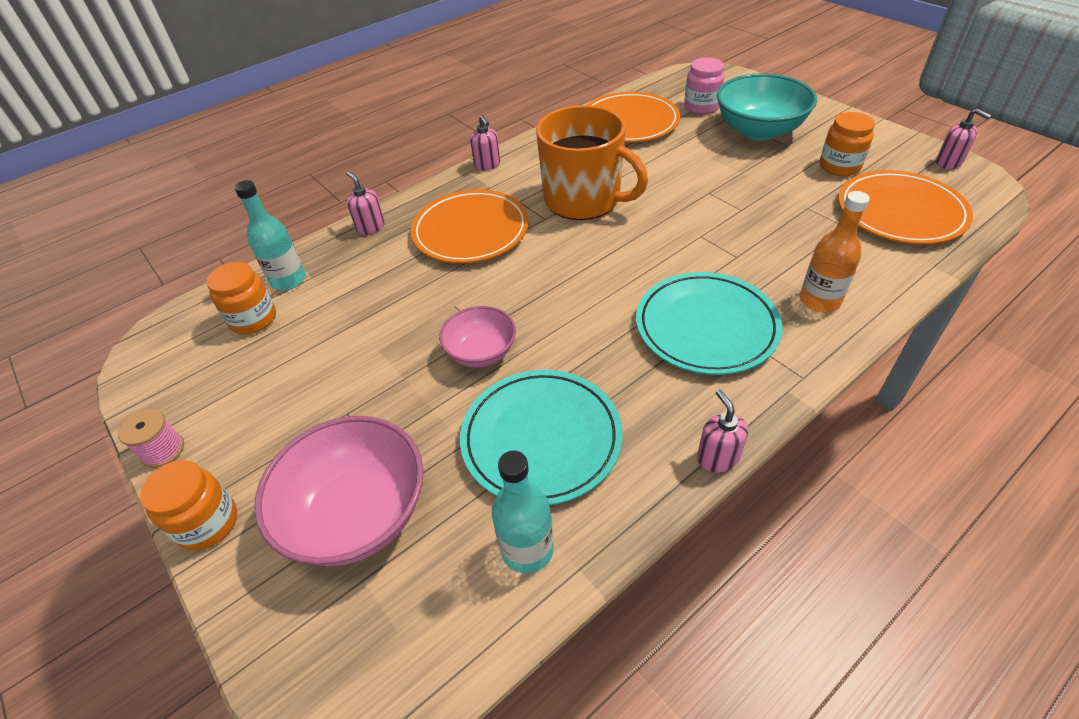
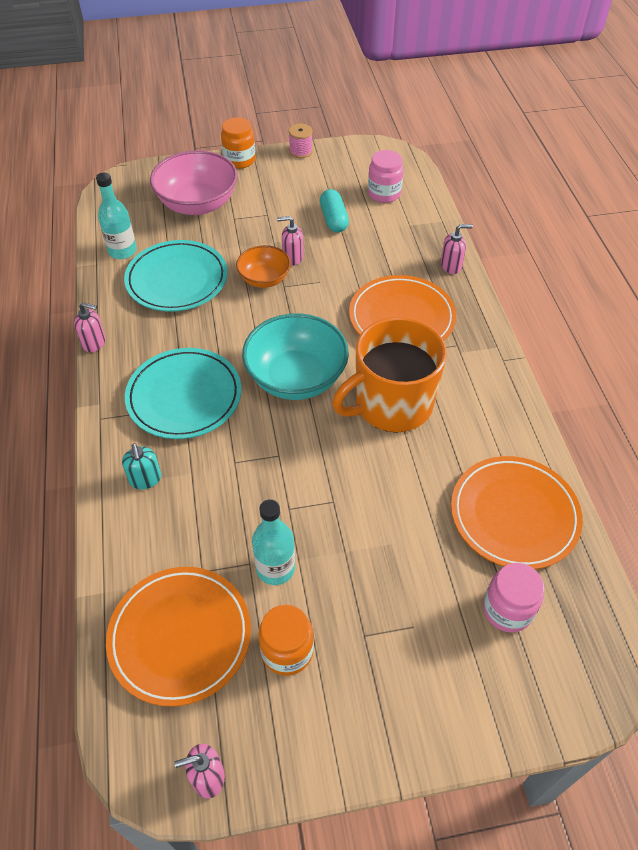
camera: 115 degrees right, 5 degrees up
orange jar [206,262,276,334] -> pink jar [368,150,404,203]
turquoise bottle [234,180,306,290] -> turquoise bottle moved to [252,499,295,585]
pink bowl [439,306,516,367] -> orange bowl [236,245,291,288]
pink soap dispenser [470,115,500,170] -> pink soap dispenser moved to [277,216,304,266]
turquoise bowl [717,73,817,140] -> turquoise bowl moved to [242,313,349,400]
orange bottle [800,191,870,312] -> turquoise soap dispenser [122,443,161,489]
none -> turquoise capsule [320,189,349,232]

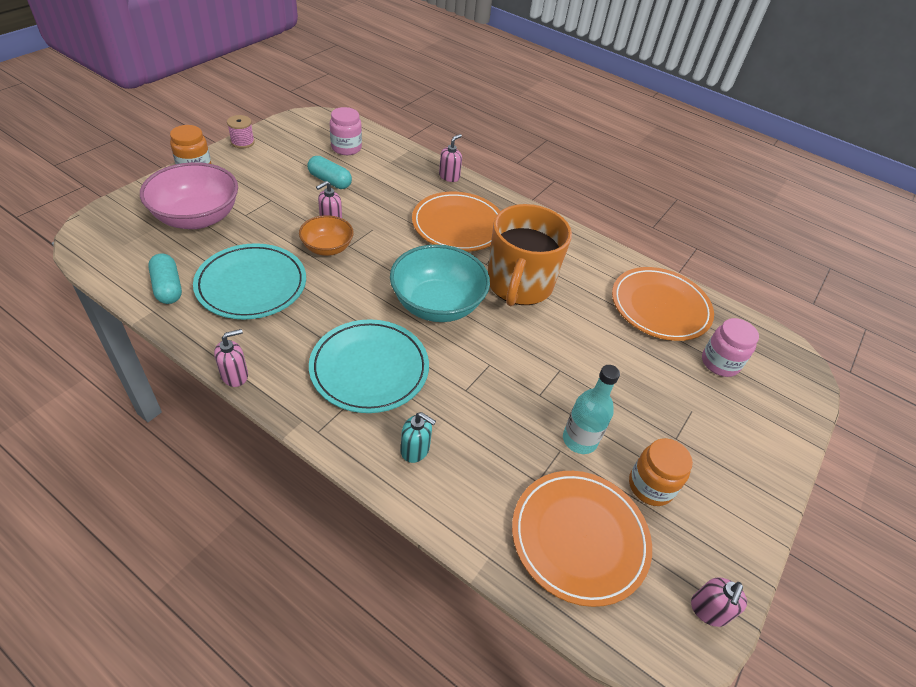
camera: 50 degrees left, 5 degrees down
turquoise bottle [96,172,137,259] -> turquoise capsule [148,253,182,304]

